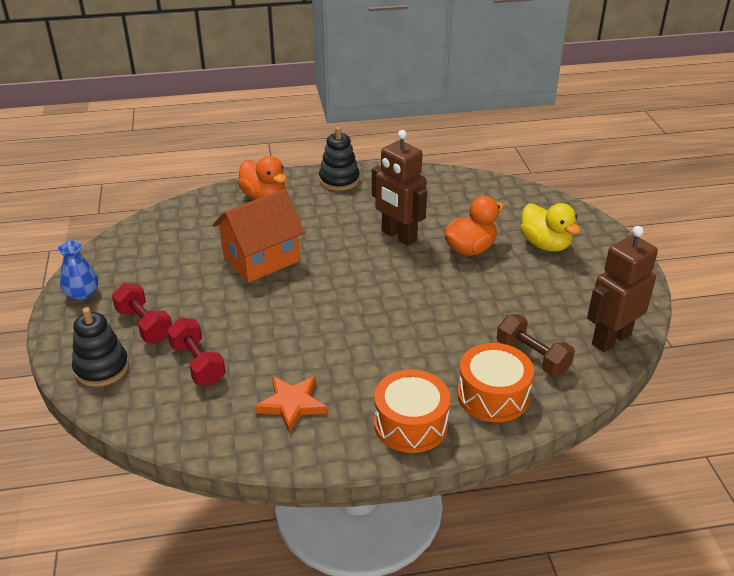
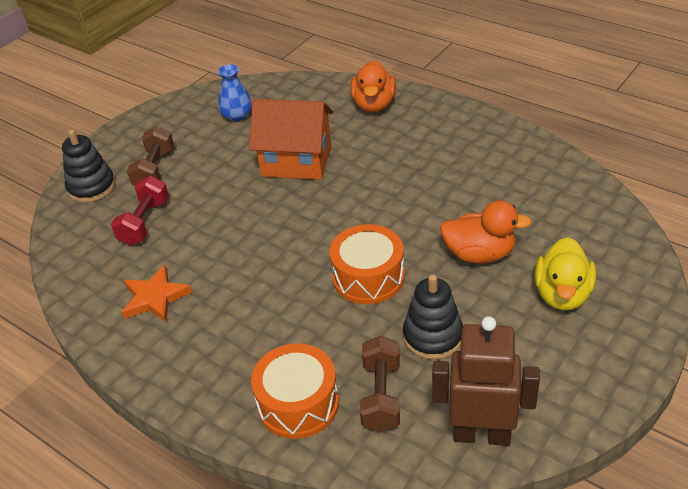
camera: 50 degrees right, 5 degrees up
blue vase [58,240,98,300] -> blue vase moved to [218,65,252,122]
red dumbbell [112,283,172,342] -> brown dumbbell [127,126,174,186]
black stacking toy [319,127,360,191] -> black stacking toy moved to [403,274,463,360]
brown robot [372,130,427,246] -> none
orange drum [374,369,451,453] -> orange drum moved to [330,224,405,304]

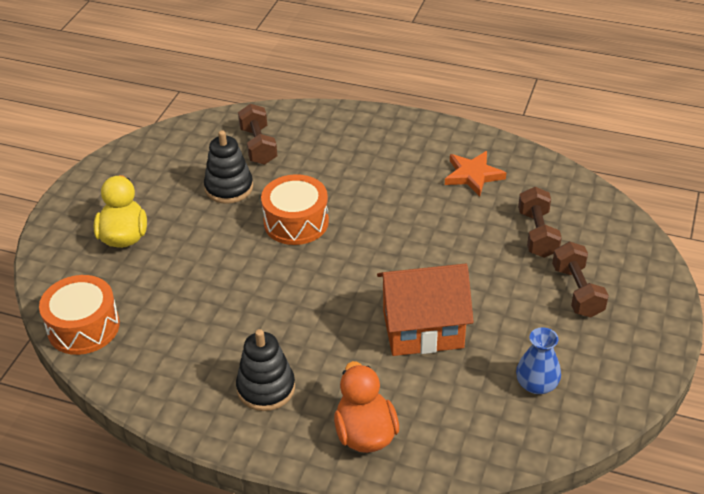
camera: 160 degrees right, 0 degrees up
black stacking toy [62,130,115,203] -> black stacking toy moved to [236,329,295,411]
red dumbbell [111,176,169,245] -> brown dumbbell [518,187,562,258]
orange drum [251,343,339,439] -> orange drum moved to [39,275,120,355]
brown robot [432,316,540,446] -> none
orange duck [440,200,532,264] -> none

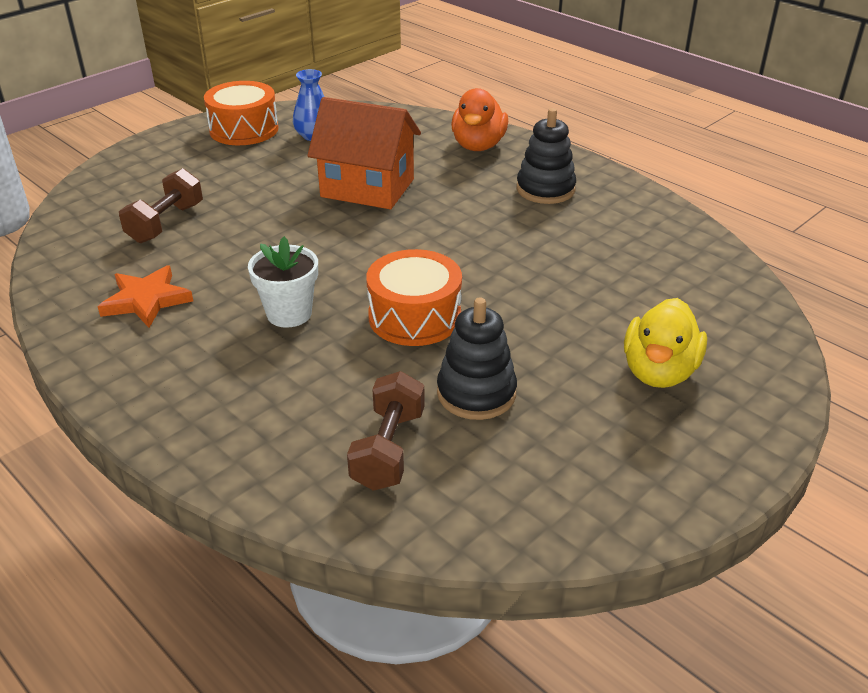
camera: 155 degrees left, 5 degrees down
orange drum [39,275,120,355] -> orange drum moved to [204,81,279,145]
brown dumbbell [552,242,609,318] -> none
none -> white flower pot [248,236,318,328]

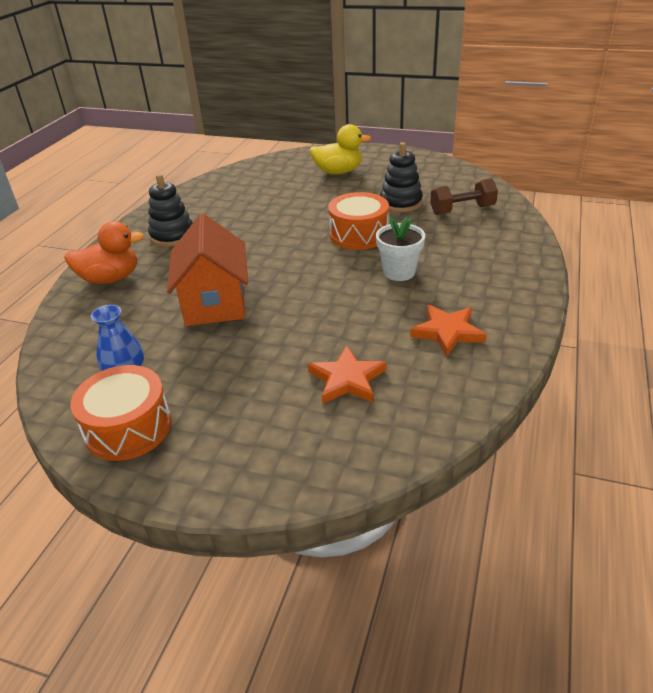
camera: 115 degrees left, 0 degrees up
brown dumbbell [119,168,203,243] -> orange star [308,345,387,404]

